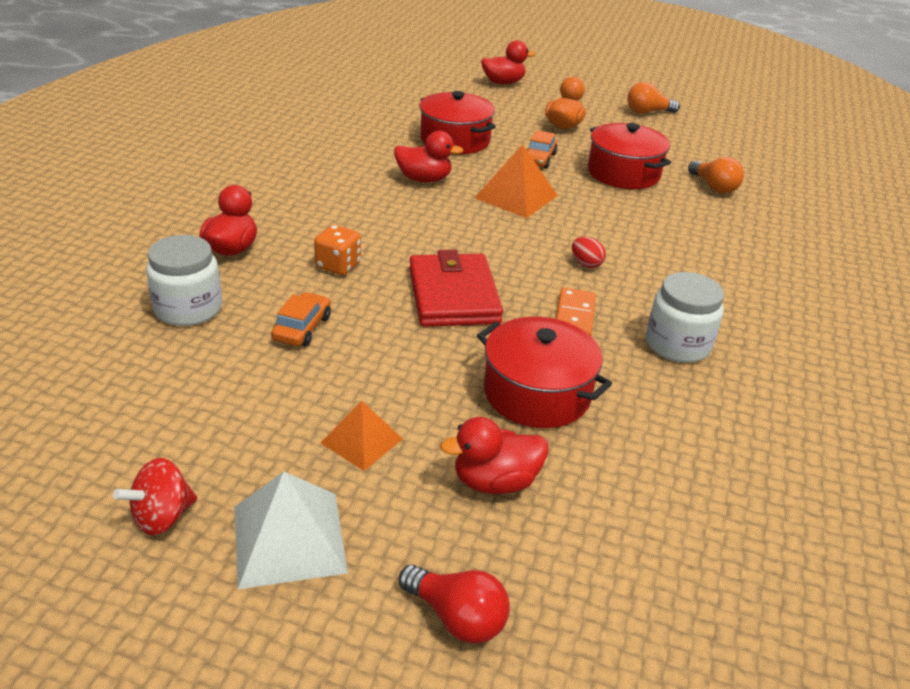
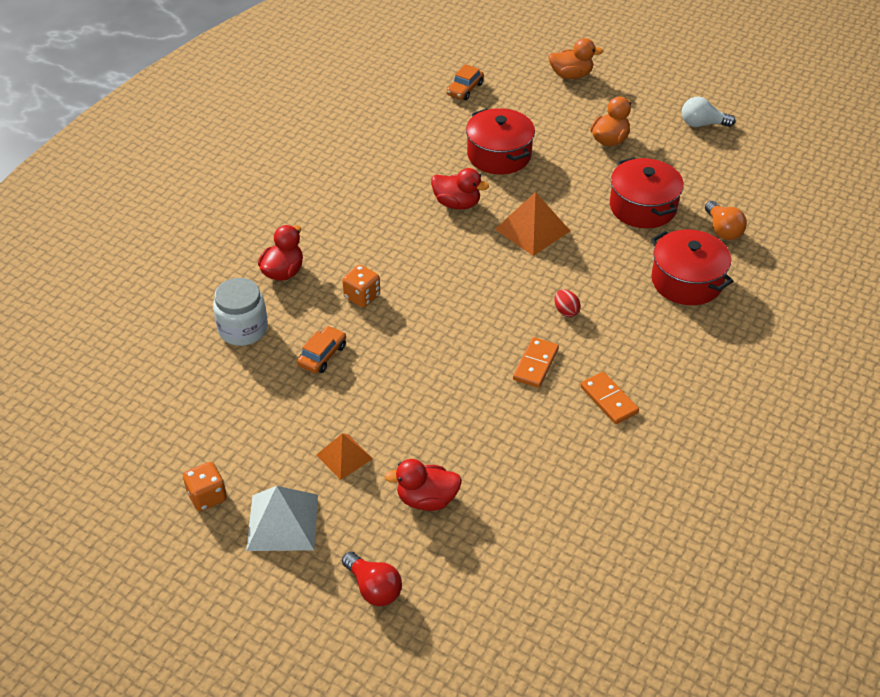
camera: 15 degrees right, 10 degrees up
red spinning top [113,458,197,535] -> orange dice [183,462,227,511]
red wallet [409,250,503,327] -> none
red pot [477,316,612,428] -> red pot moved to [651,229,734,305]
red duck [481,40,535,84] -> orange duck [548,38,603,79]
orange car [527,130,557,169] -> orange car moved to [447,64,484,100]
orange light bulb [627,82,680,114] -> white light bulb [682,97,735,127]
white jar [646,272,724,363] -> orange domino [580,372,639,424]

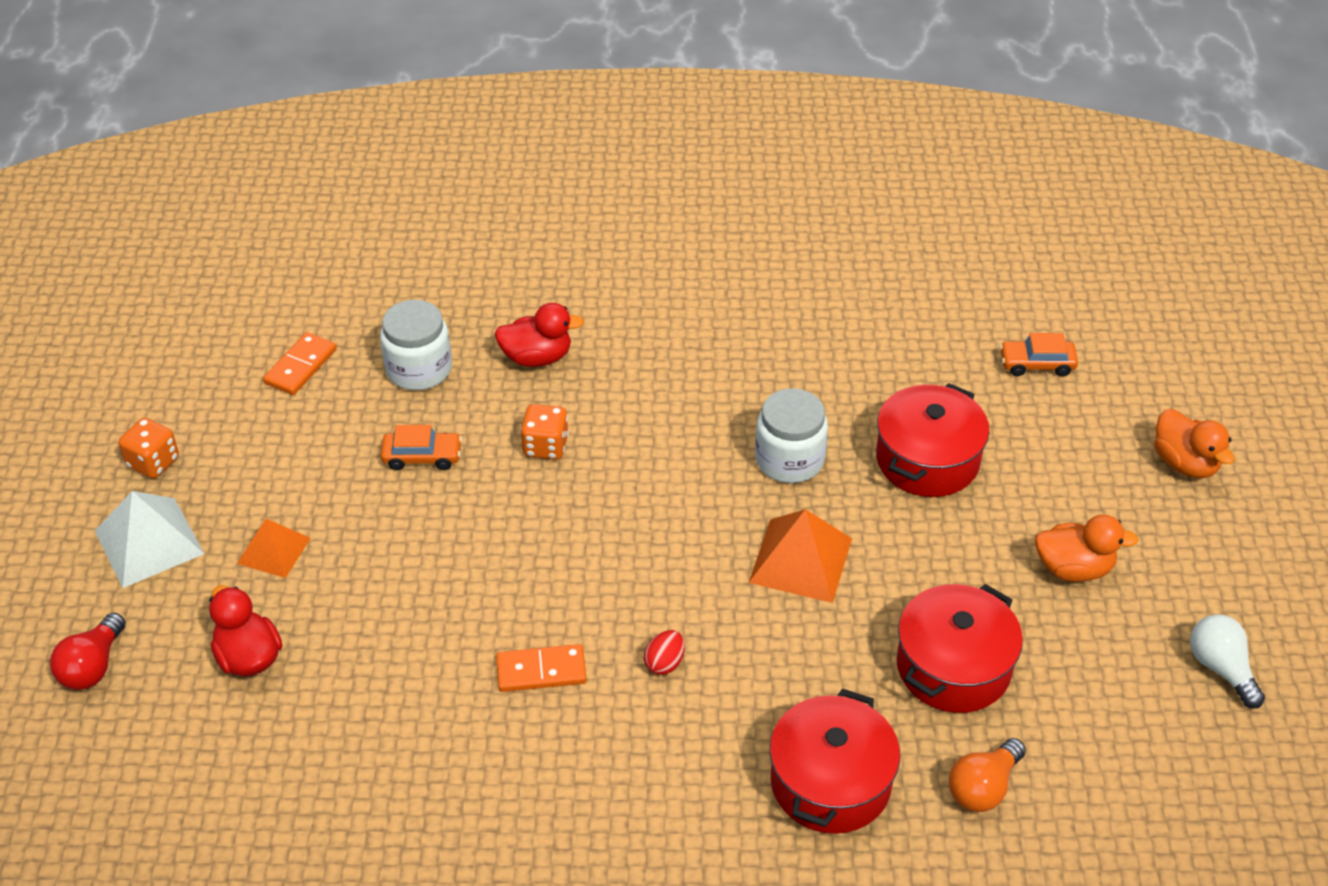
camera: 60 degrees right, 0 degrees up
red duck [431,168,489,209] -> white jar [755,389,828,483]
orange domino [580,372,639,424] -> orange domino moved to [263,332,337,395]

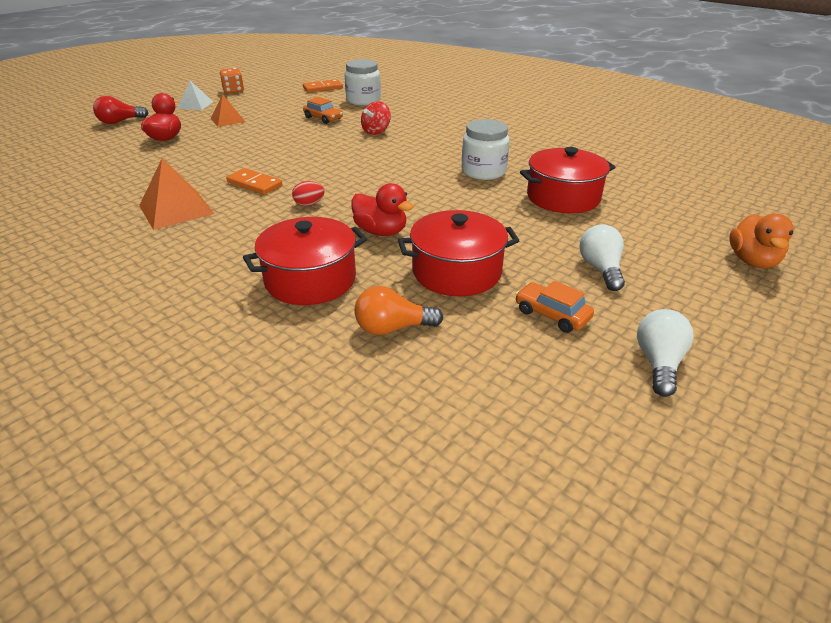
camera: 40 degrees right, 10 degrees down
white pyramid [95,491,204,588] -> white pyramid [177,81,213,110], size x0.64
red duck [494,303,584,367] -> red duck moved to [351,183,414,236]
orange dice [520,404,569,460] -> red spinning top [361,101,391,135]
orange pyramid [749,509,852,603] -> orange pyramid moved to [139,158,215,230]
orange car [1000,333,1078,376] -> orange car moved to [515,281,594,333]
orange duck [1035,515,1139,582] -> white light bulb [579,224,625,291]

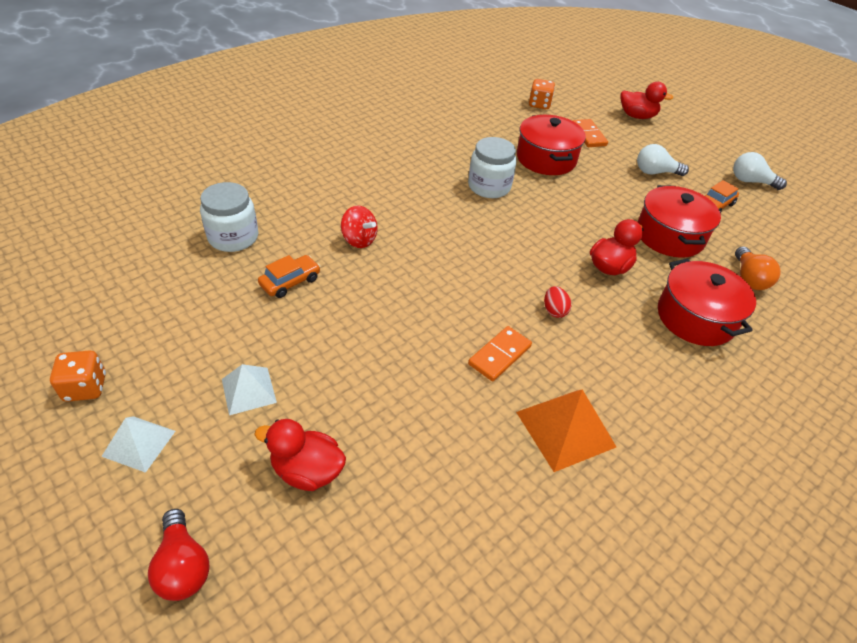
camera: 85 degrees left, 10 degrees up
orange pyramid [210,94,245,127] -> white pyramid [222,364,277,415]
orange domino [303,79,343,93] -> orange domino moved to [572,119,608,147]
orange duck [729,214,794,268] -> red duck [621,82,673,119]
none -> orange dice [529,79,555,109]

